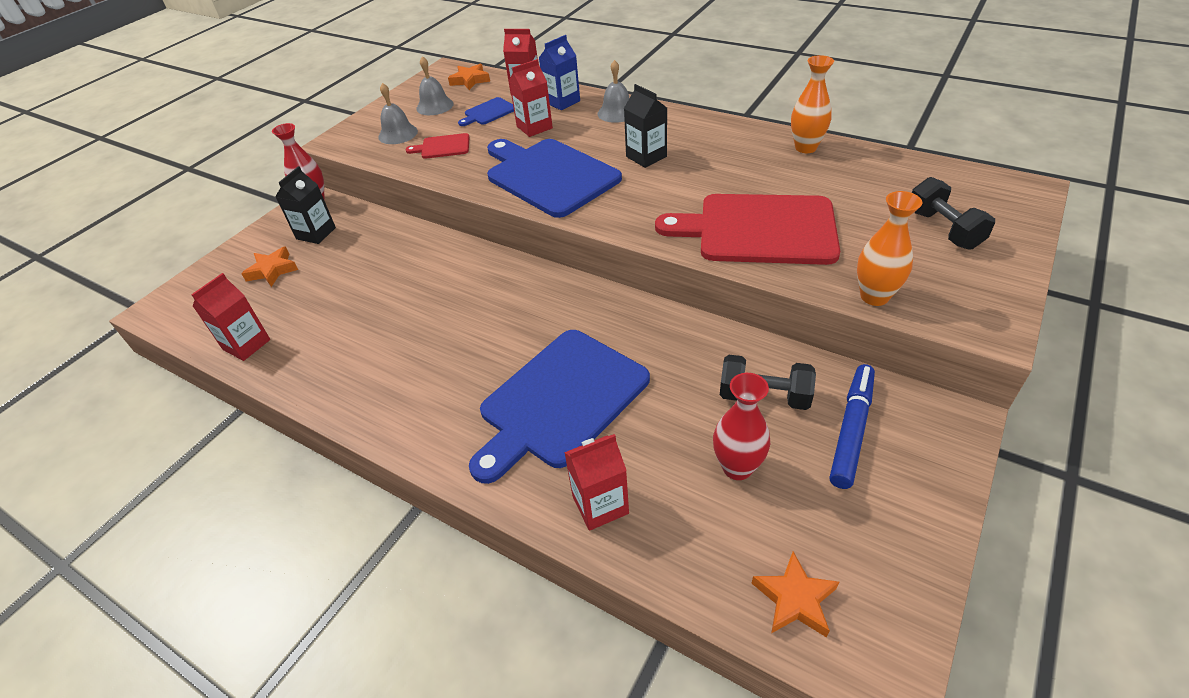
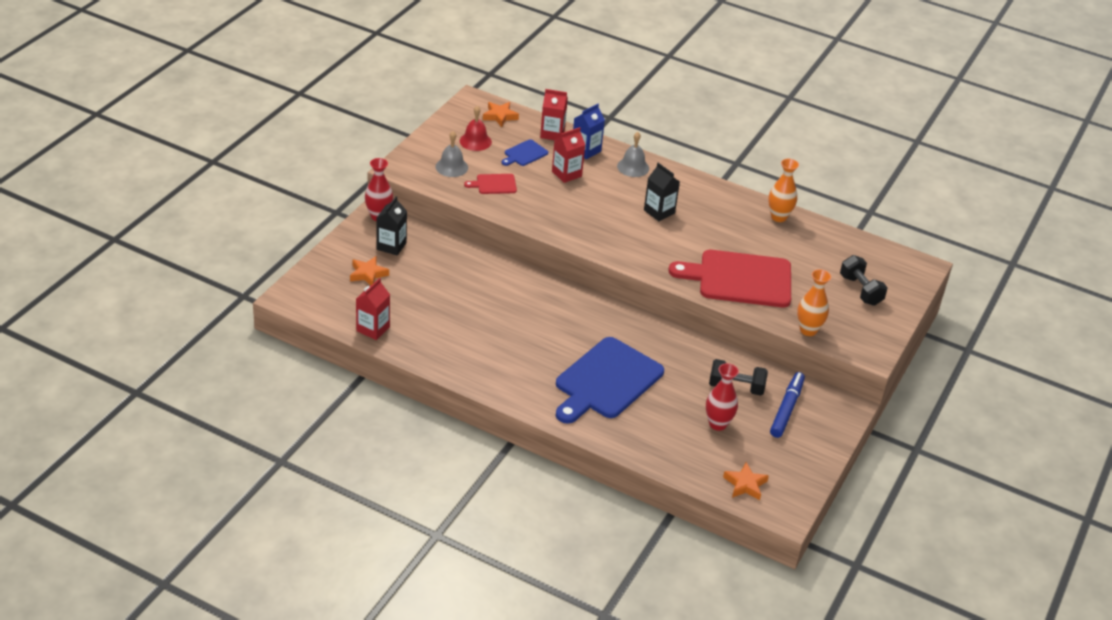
camera: 10 degrees left, 5 degrees down
grey bell [416,56,454,115] -> red bell [460,106,492,151]
blue cutting board [487,139,622,218] -> none
red carton [564,434,629,531] -> none

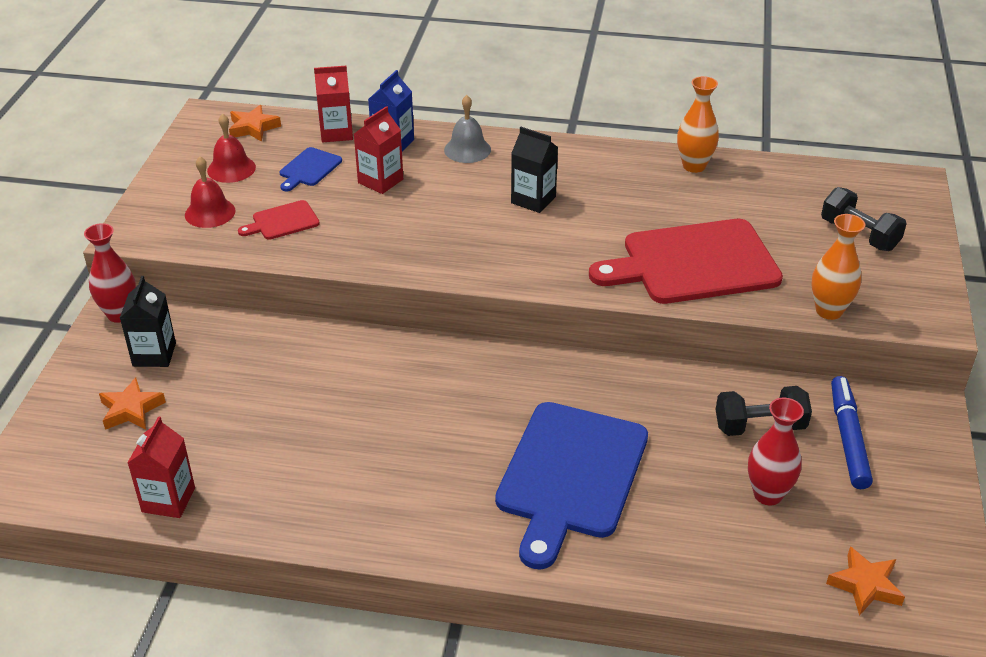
camera: 15 degrees left, 0 degrees up
grey bell [435,131,468,177] -> red bell [185,156,236,228]

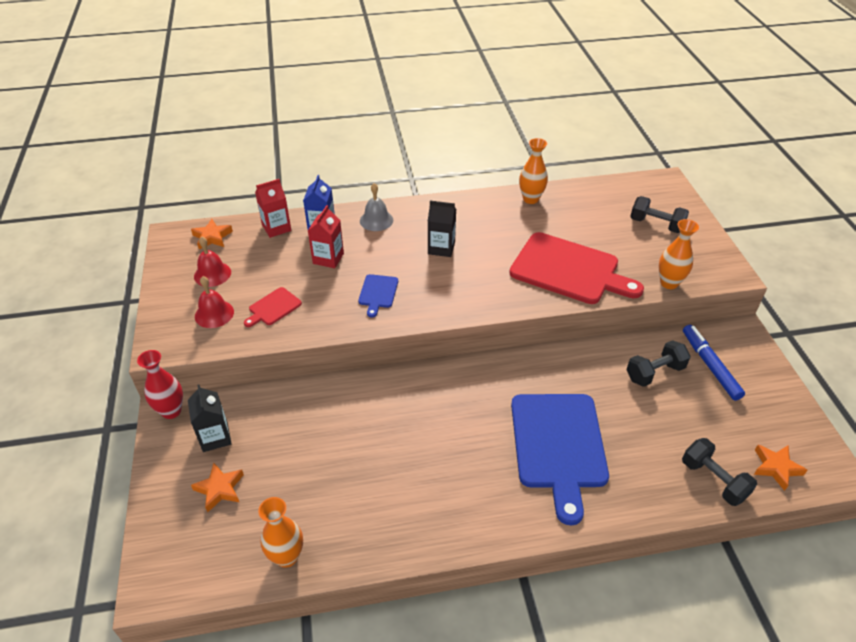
camera: 20 degrees left, 5 degrees up
red carton [128,416,195,518] -> orange vase [258,497,303,568]
blue cutting board [280,147,342,191] -> blue cutting board moved to [358,274,398,317]
red cutting board [589,219,783,304] -> red cutting board turned 120 degrees counterclockwise [509,232,644,304]
red vase [748,398,804,505] -> none
none -> black dumbbell [682,438,757,506]

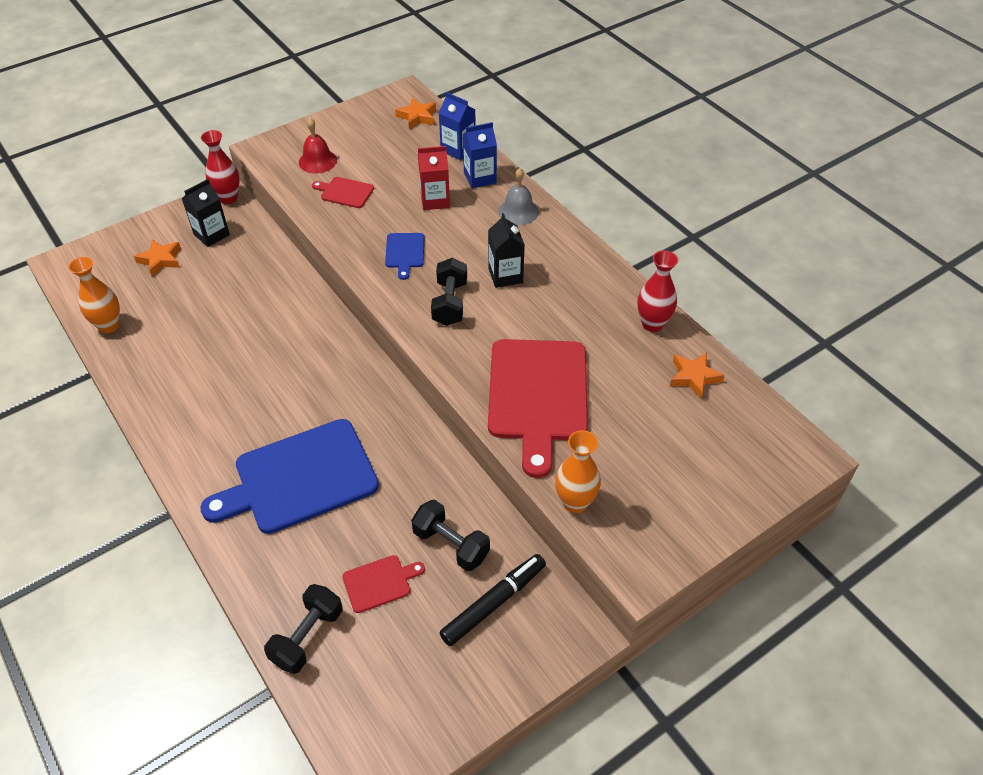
camera: 65 degrees right, 5 degrees up
red bell [194,236,231,287] -> none
red carton [255,179,291,238] -> blue carton [439,92,476,160]
blue cutting board [358,274,398,317] -> blue cutting board turned 75 degrees counterclockwise [385,233,424,280]
orange vase [519,138,548,204] -> red vase [637,250,678,332]
black dumbbell [630,196,689,233] -> black dumbbell moved to [431,258,467,326]
blue marker [683,325,745,401] -> black marker [439,554,546,646]
orange star [754,445,808,491] -> orange star moved to [670,352,725,399]
none -> red cutting board [342,555,425,613]

